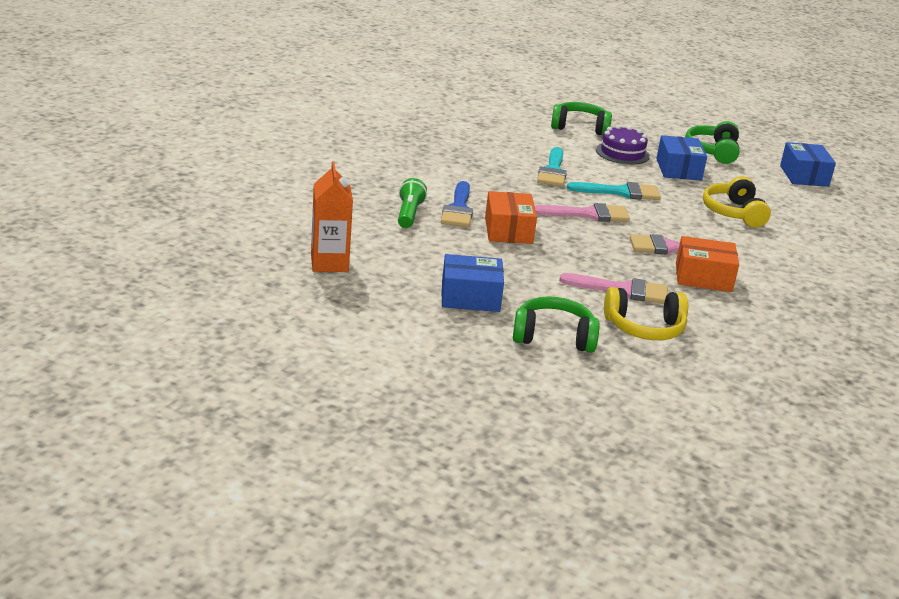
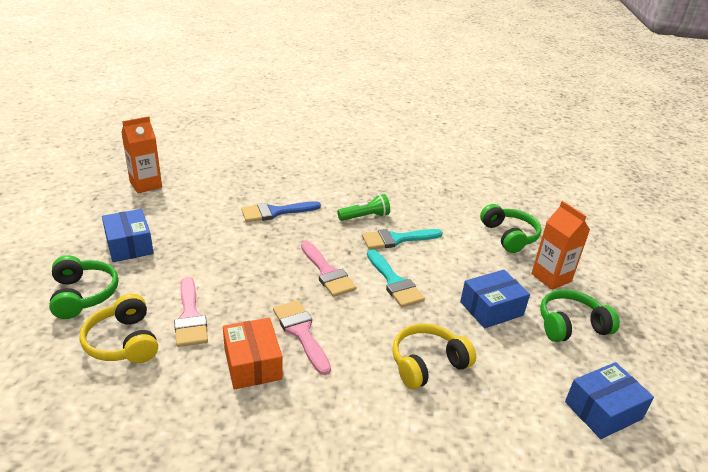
camera: 65 degrees right, 5 degrees up
green flashlight [398,178,427,228] -> green flashlight moved to [337,194,390,221]
orange box [485,191,537,244] -> none
purple cake [596,125,650,165] -> none
none -> orange carton [531,201,590,290]

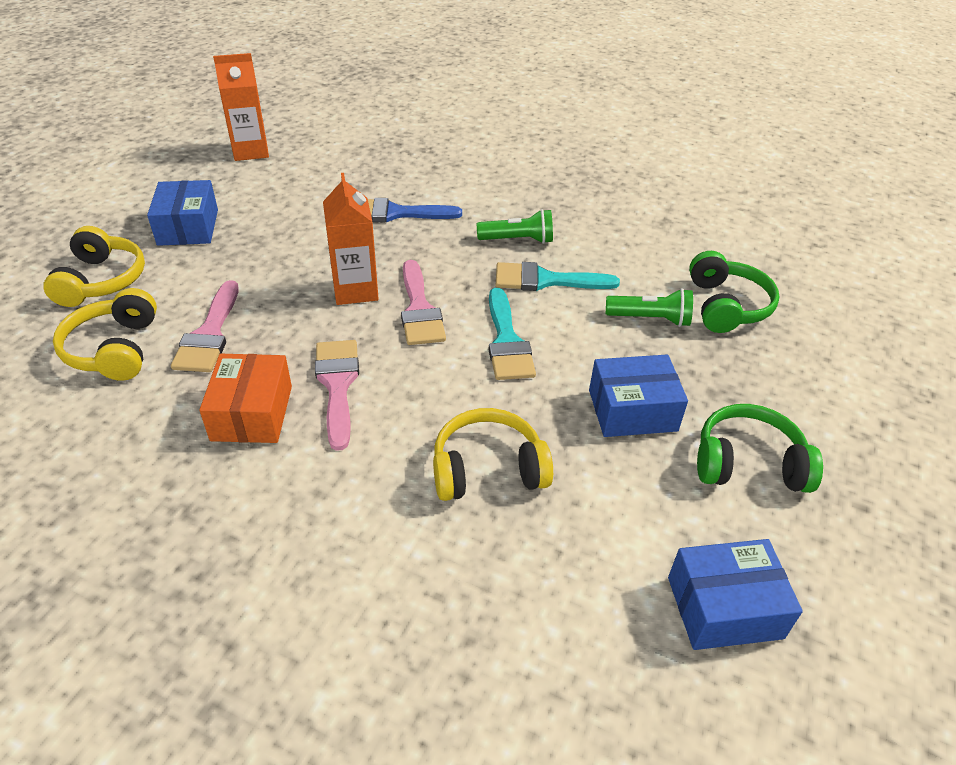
camera: 20 degrees right, 10 degrees up
green headphones [49,255,118,319] -> yellow headphones [43,226,145,307]
orange carton [531,201,590,290] -> orange carton moved to [323,173,379,305]
none -> green flashlight [606,288,693,327]

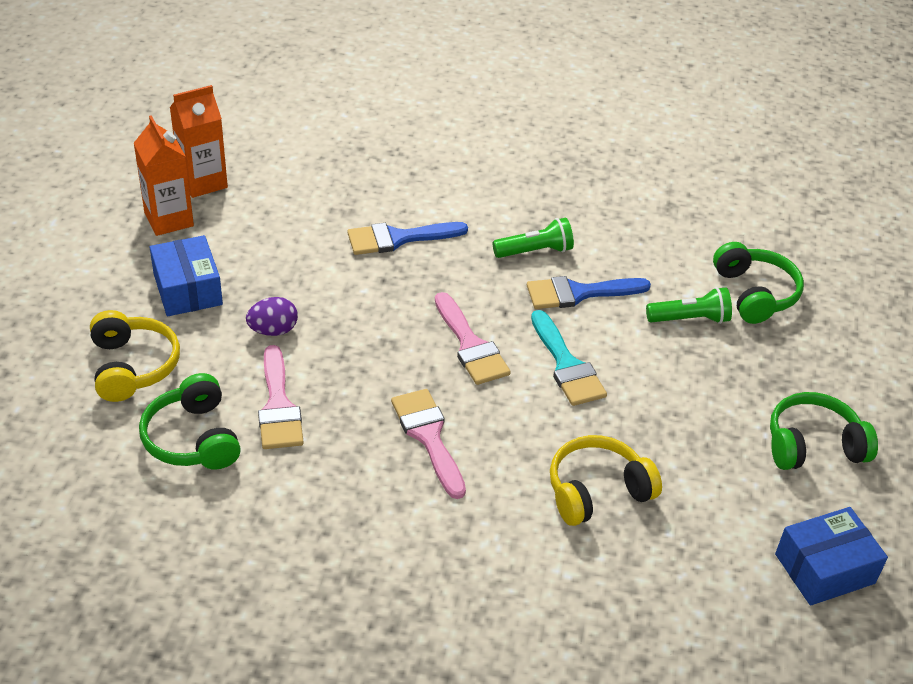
camera: 15 degrees left, 0 degrees up
yellow headphones [53,288,157,381] -> green headphones [139,373,241,469]
orange box [199,354,292,443] -> none
orange carton [323,173,379,305] -> orange carton moved to [134,115,194,236]
turquoise brush [496,262,620,291] -> blue brush [527,276,651,309]
blue box [589,355,688,437] -> none
none -> purple egg [246,297,298,336]

